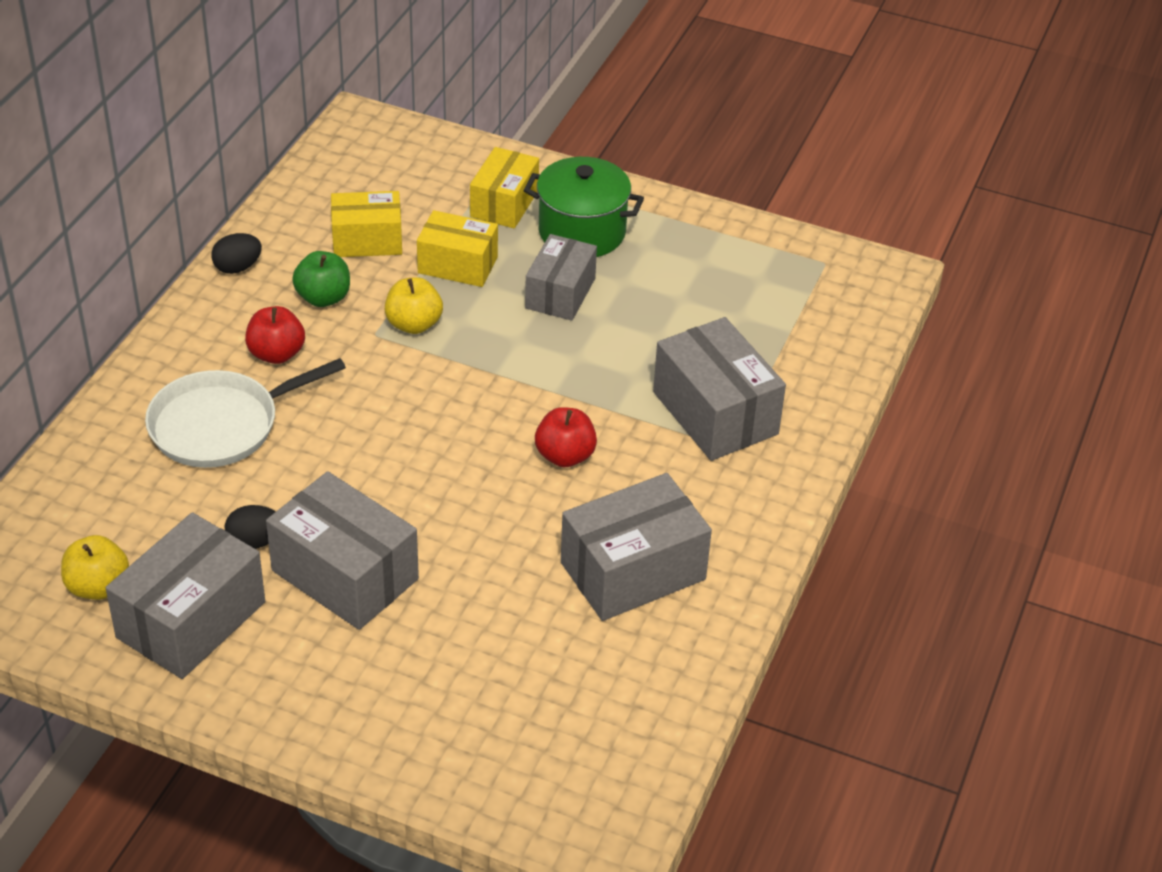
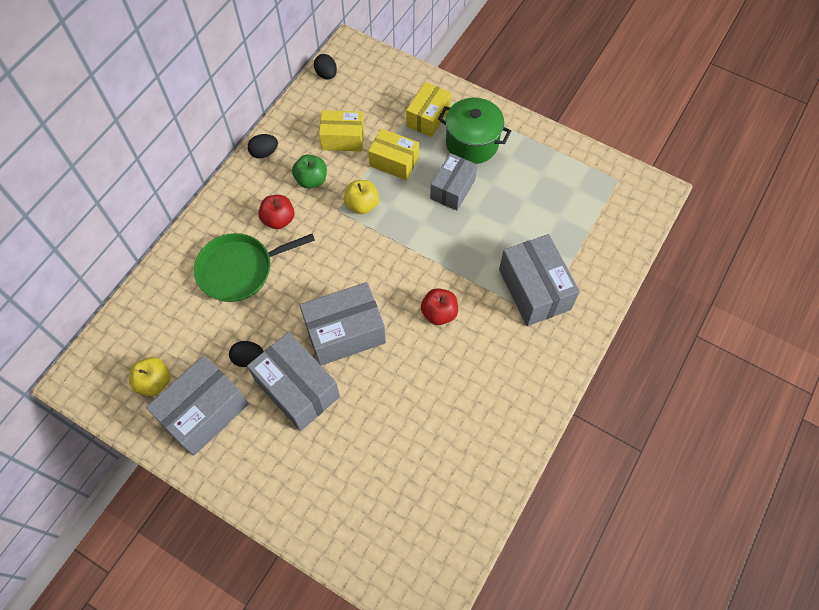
camera: 10 degrees right, 20 degrees up
white pan [145,358,346,468] -> green pan [194,233,315,302]
grey box [561,473,712,621] -> grey box moved to [300,282,386,365]
none -> black egg [314,54,337,80]

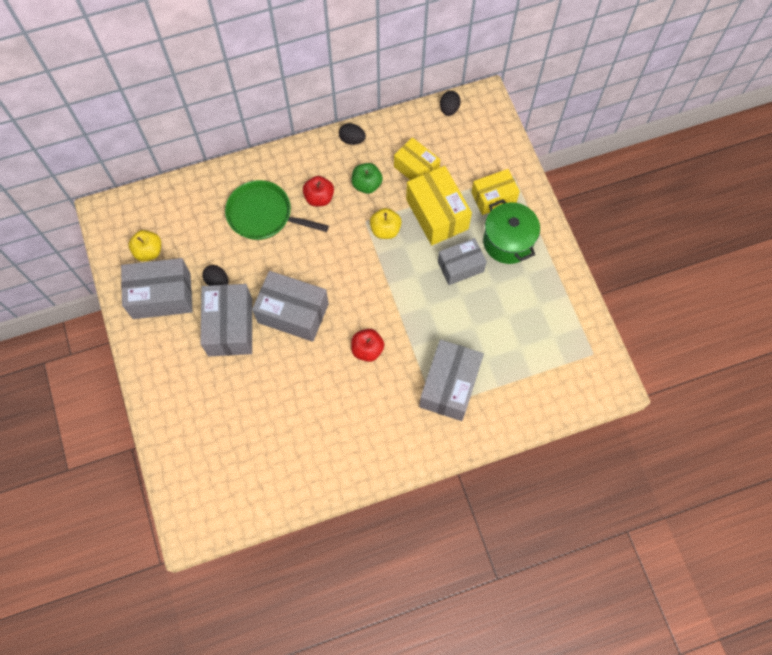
camera: 40 degrees right, 5 degrees up
yellow box [368,129,419,180] -> yellow box [406,166,472,245], size x1.51

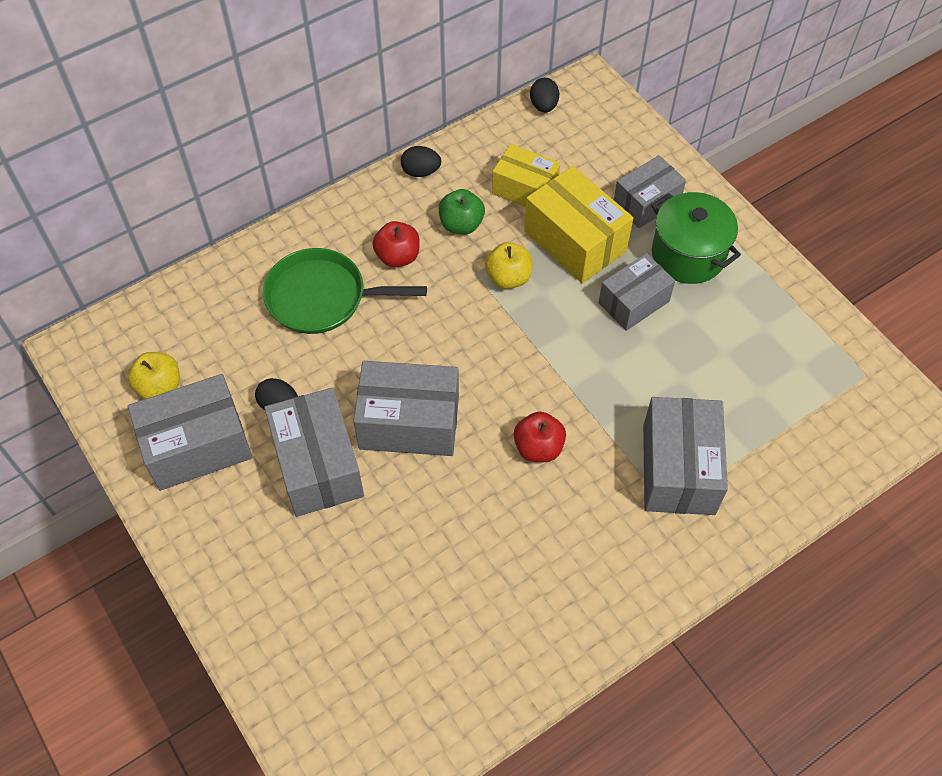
camera: 15 degrees left, 10 degrees down
yellow box [471,169,520,215] -> grey box [614,155,686,228]

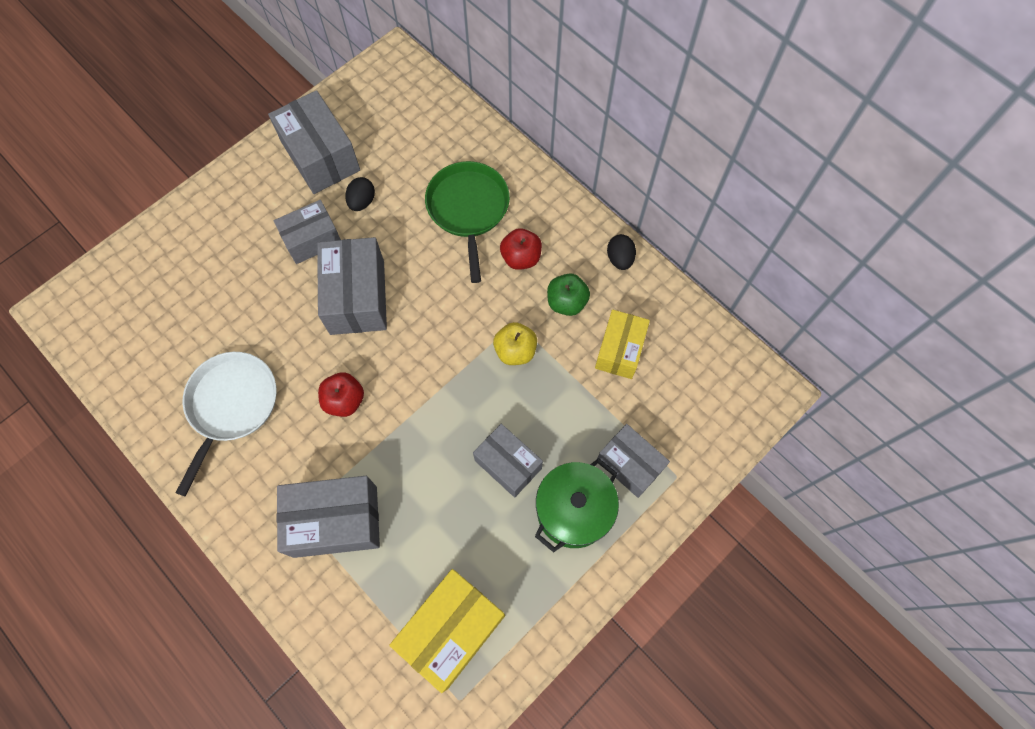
camera: 80 degrees right, 10 degrees up
yellow apple [127,352,180,399] -> none
grey box [264,387,364,517] -> grey box [274,200,341,264], size x0.66
yellow box [524,166,633,283] -> yellow box moved to [389,569,505,693]
black egg [530,78,559,112] -> none
none -> white pan [176,352,277,496]

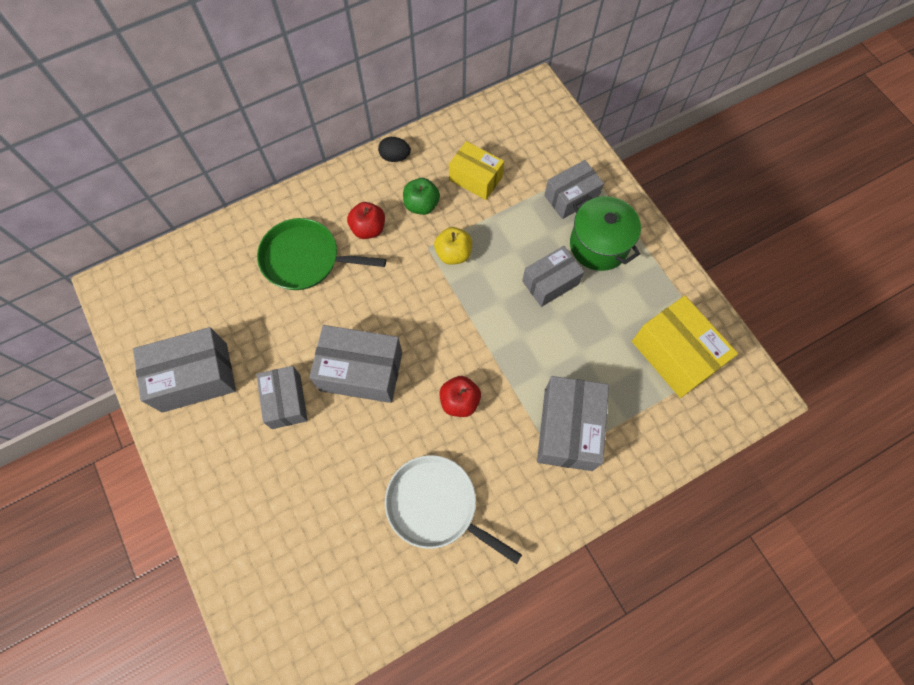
camera: 75 degrees left, 0 degrees up
black egg [345,177,375,211] -> none

